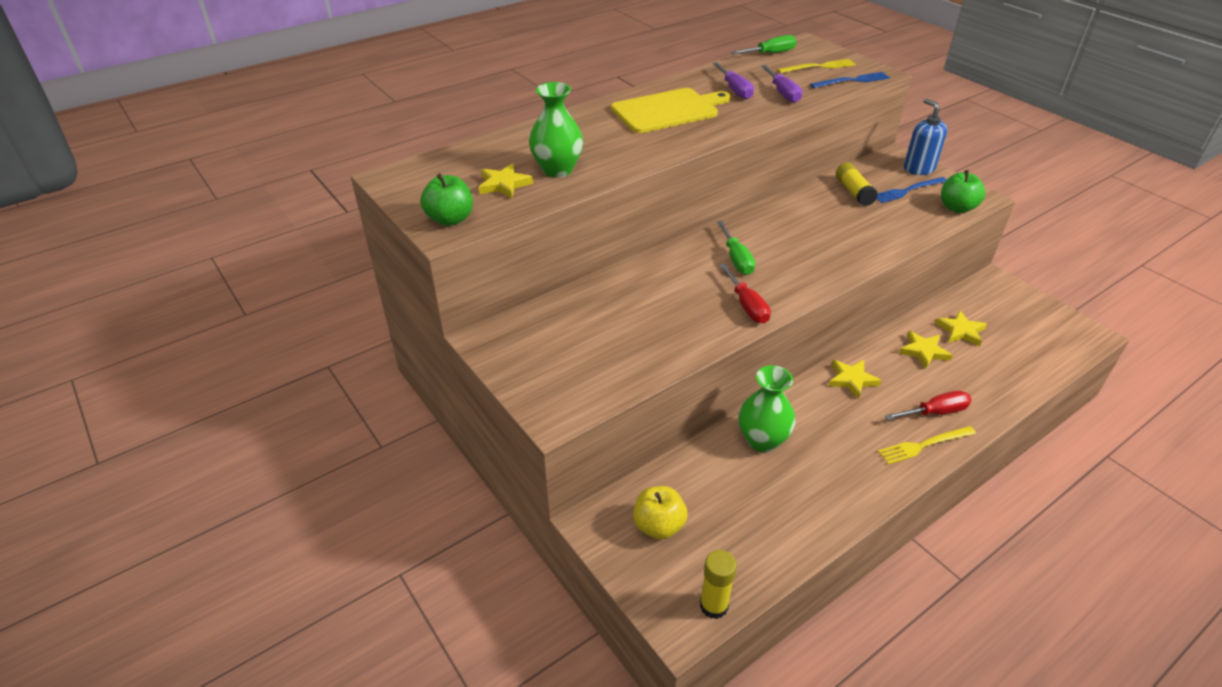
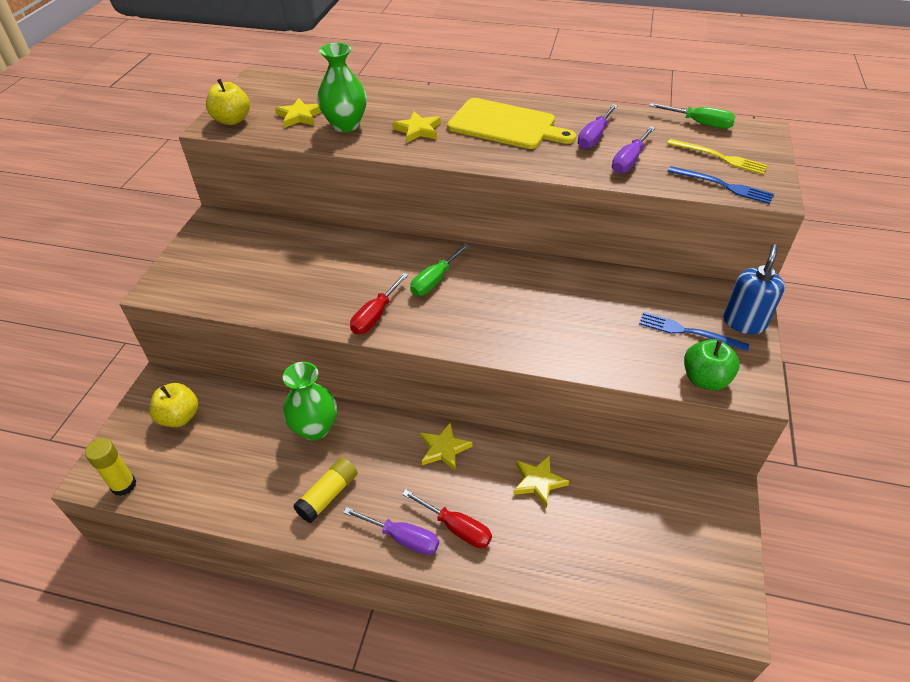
camera: 50 degrees right, 5 degrees up
green apple [421,173,473,226] -> yellow apple [206,79,250,125]
yellow glue stick [836,162,878,206] -> yellow glue stick moved to [293,457,358,523]
yellow fork [878,426,976,465] -> purple screwdriver [343,507,439,555]
yellow star [935,310,987,346] -> yellow star moved to [392,111,441,143]

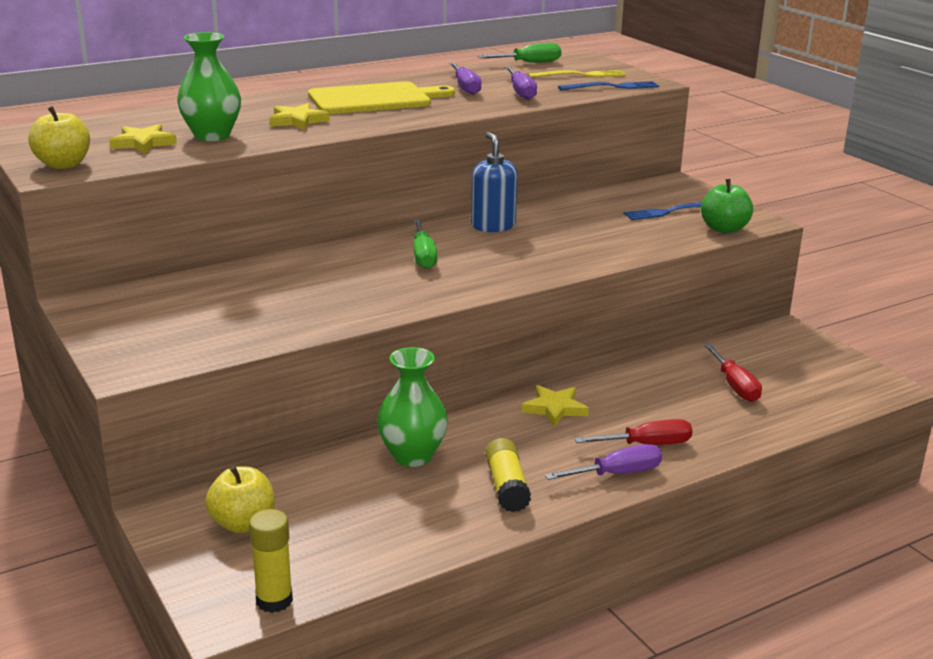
camera: 45 degrees left, 20 degrees down
red screwdriver [350,273,408,334] -> red screwdriver moved to [704,344,762,402]
yellow star [513,455,569,508] -> none
blue soap dispenser [723,244,785,334] -> blue soap dispenser moved to [471,132,518,232]

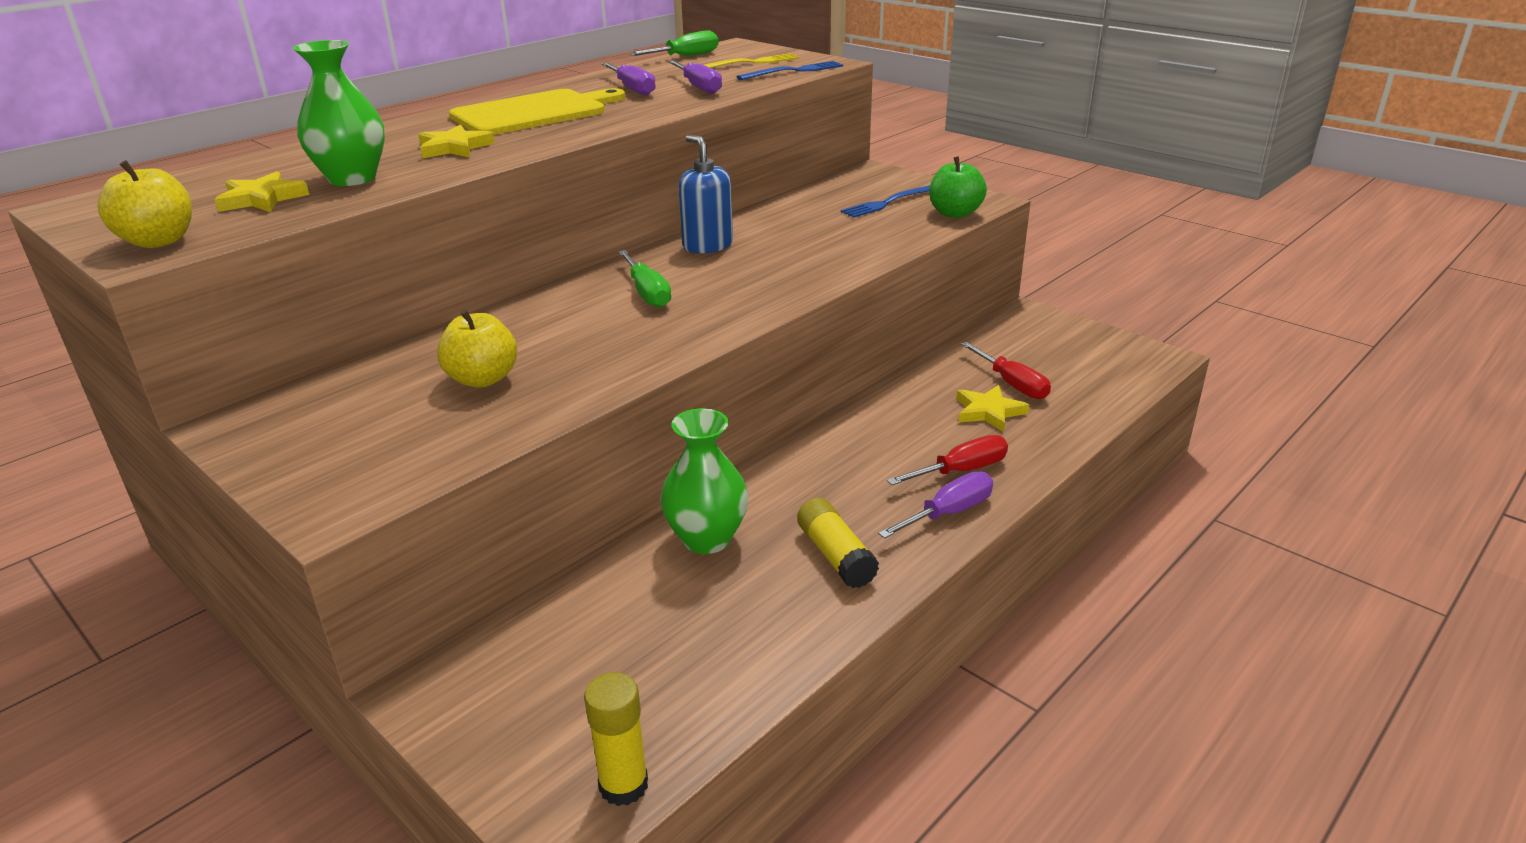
camera: 15 degrees left, 5 degrees up
yellow apple [206,465,275,533] -> yellow apple moved to [437,309,517,388]
yellow star [522,385,589,427] -> yellow star moved to [957,385,1029,432]

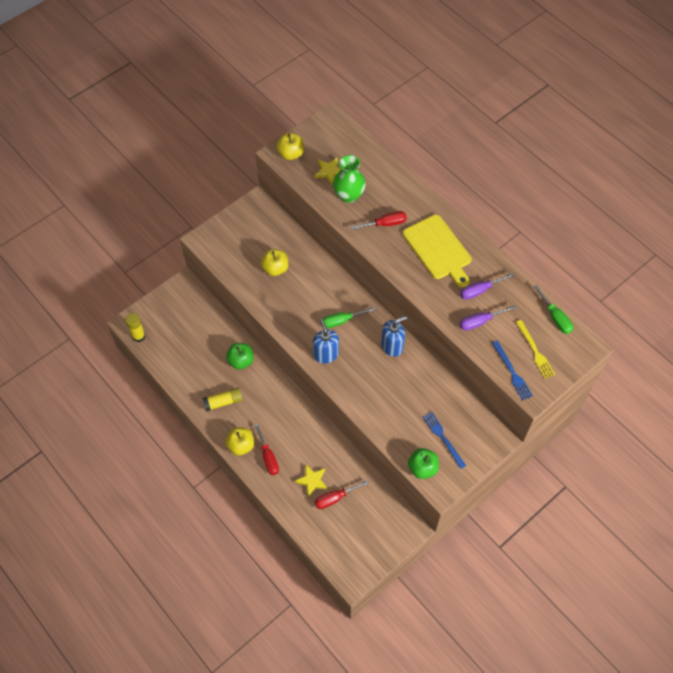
camera: 95 degrees right, 30 degrees up
yellow star [418,125,495,158] -> red screwdriver [351,211,407,230]
green vase [660,408,748,554] -> green apple [226,343,254,370]
purple screwdriver [878,472,993,538] -> yellow apple [225,427,254,456]
none -> blue soap dispenser [313,319,339,364]

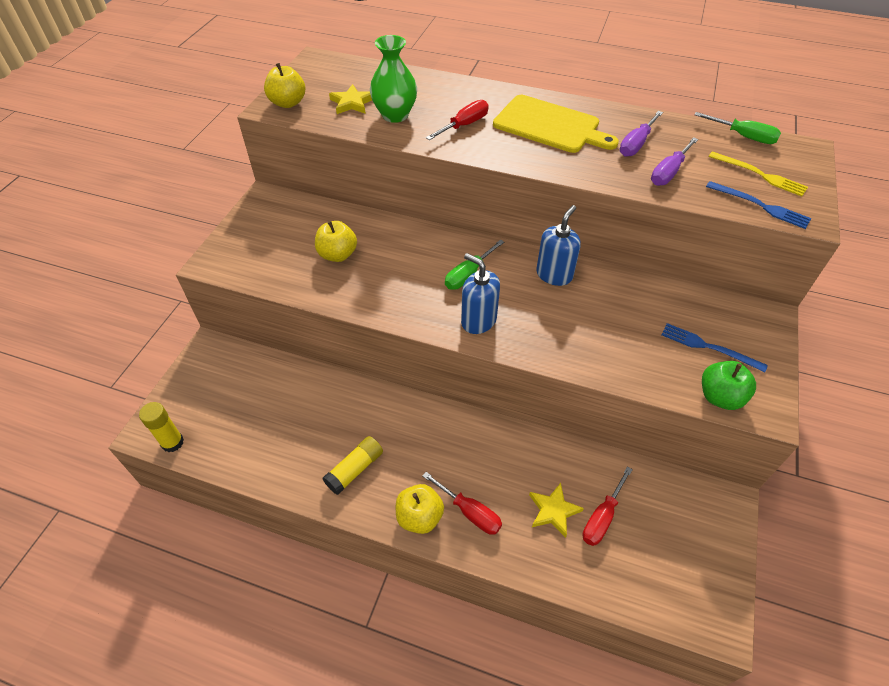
camera: 30 degrees left, 10 degrees down
green apple [226,343,254,370] -> none

